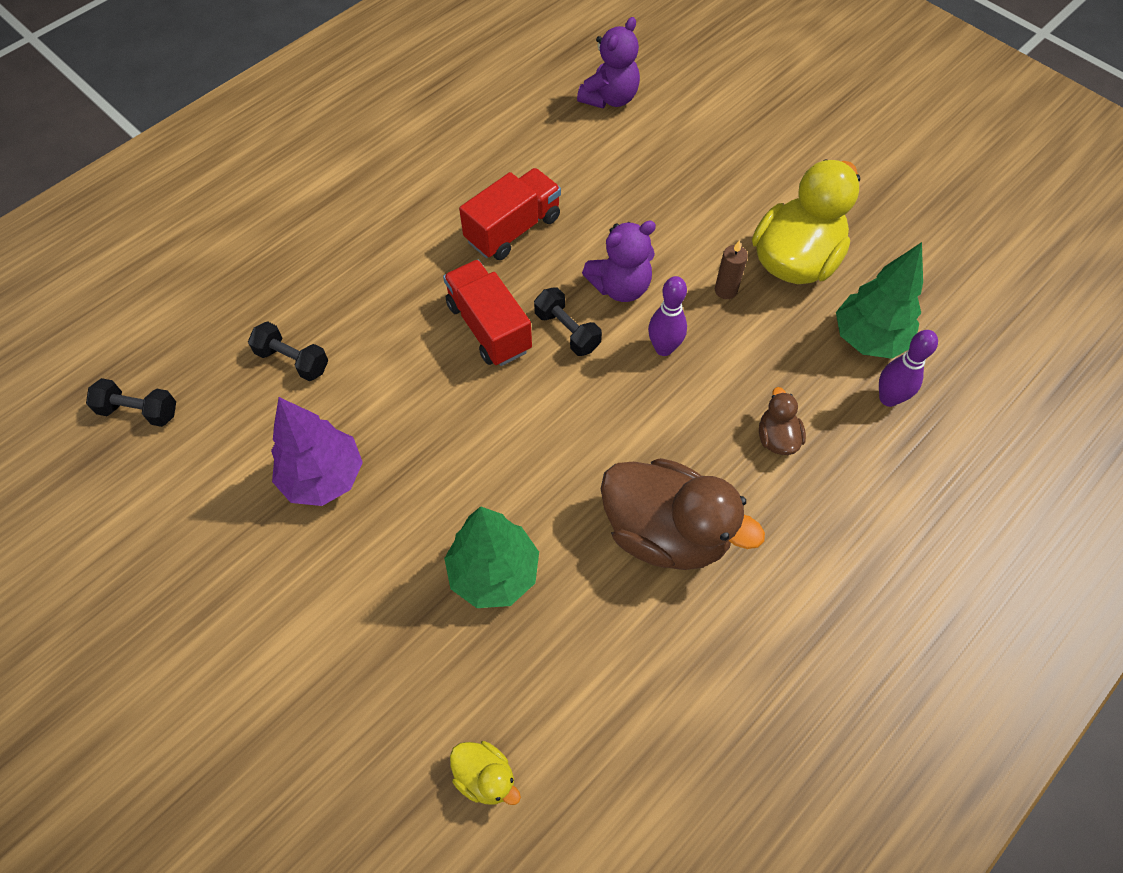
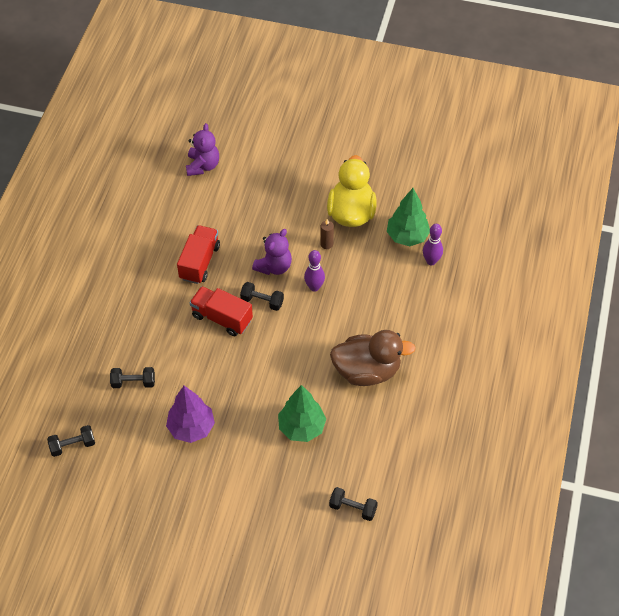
camera: 30 degrees left, 5 degrees down
yellow duck [450,741,521,805] -> black dumbbell [329,487,378,521]
brown duck [759,387,806,455] -> none

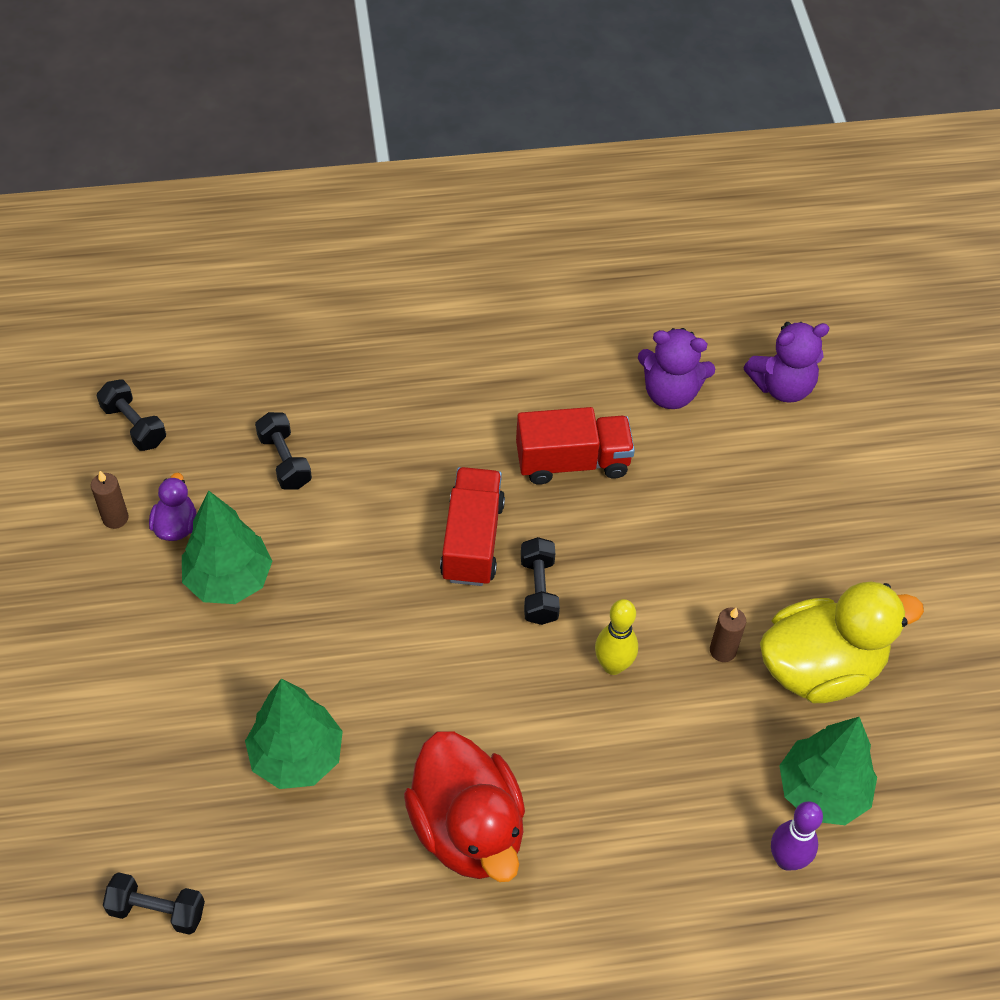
camera: 65 degrees right, 0 degrees up
purple tree [166,386,215,443] -> green tree [182,490,272,604]
purple teddy bear [252,229,292,275] -> purple teddy bear moved to [638,328,715,409]
purple bowling pin [304,250,325,292] -> yellow bowling pin [595,599,638,675]
black dumbbell [329,487,378,521] -> black dumbbell turned 75 degrees counterclockwise [103,872,205,935]
brown duck [330,330,416,386] -> red duck [404,731,525,882]
none -> brown candle [91,471,129,529]
none -> purple duck [149,473,197,541]

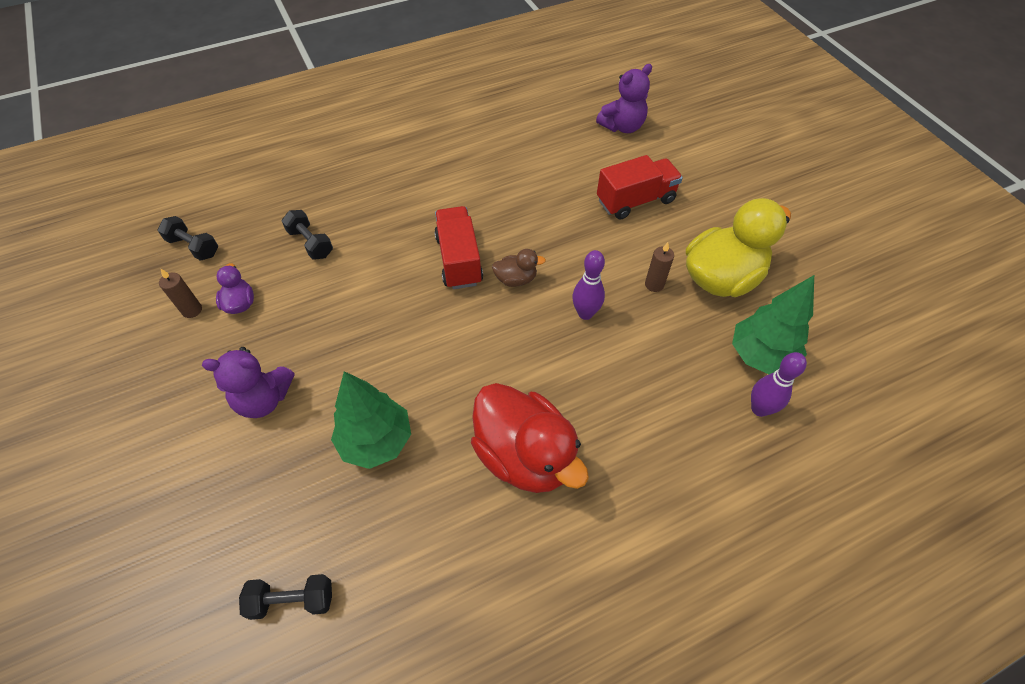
camera: 15 degrees left, 0 degrees up
green tree [182,490,272,604] -> none
red truck [516,407,635,485] -> red truck moved to [597,155,683,220]
black dumbbell [521,537,560,625] -> brown duck [492,249,546,287]
yellow bowling pin [595,599,638,675] -> purple bowling pin [572,250,605,320]
purple teddy bear [638,328,715,409] -> purple teddy bear moved to [202,347,294,418]

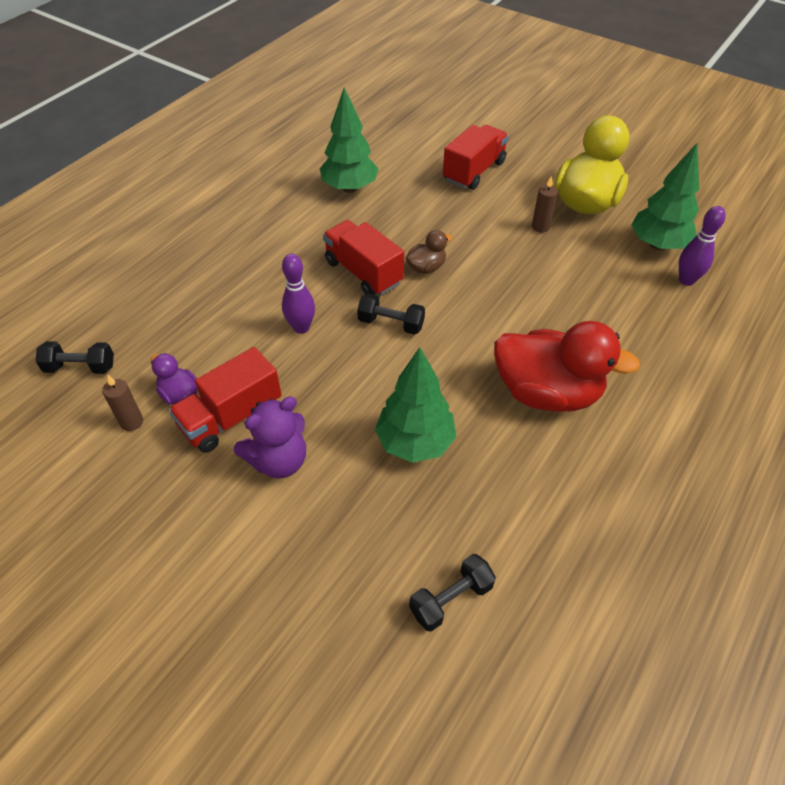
camera: 30 degrees left, 5 degrees down
black dumbbell [282,210,333,260] -> black dumbbell moved to [357,293,425,335]
purple bowling pin [572,250,605,320] -> purple bowling pin moved to [282,254,315,334]
purple teddy bear [596,64,652,133] -> none
none -> red truck [169,347,282,453]
none -> green tree [320,87,379,193]

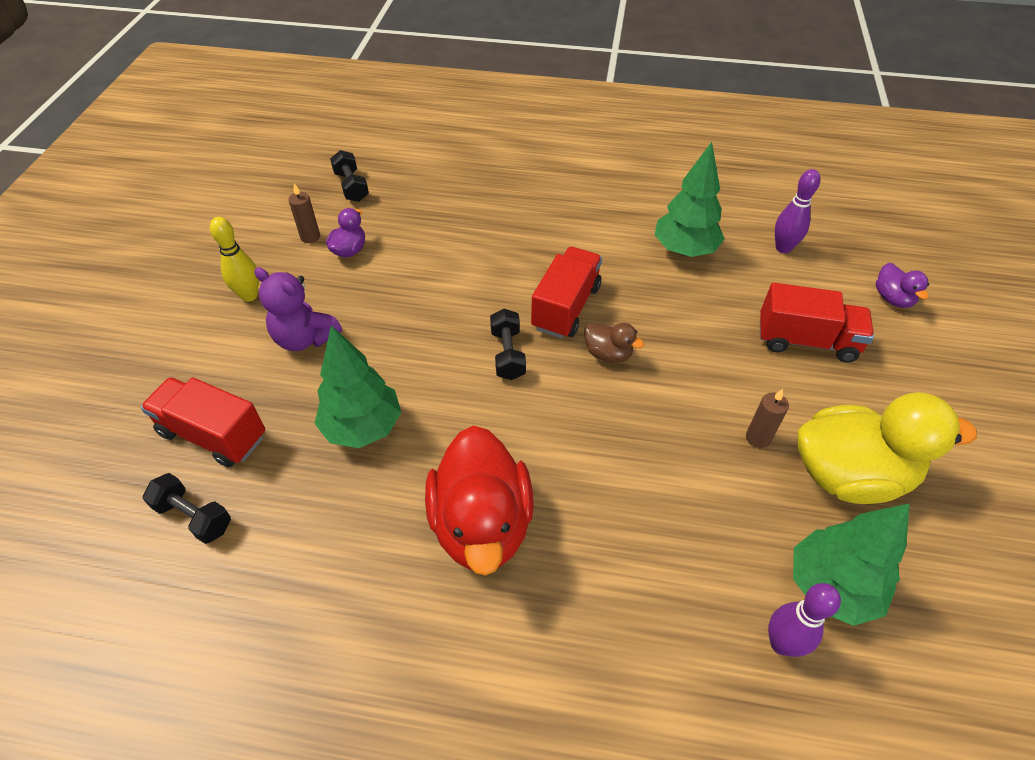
camera: 65 degrees right, 0 degrees up
red truck [169,347,282,453] -> red truck moved to [140,377,265,467]
purple bowling pin [282,254,315,334] -> purple bowling pin moved to [775,169,820,253]
none -> yellow bowling pin [210,217,259,302]
none -> purple duck [876,263,929,308]

